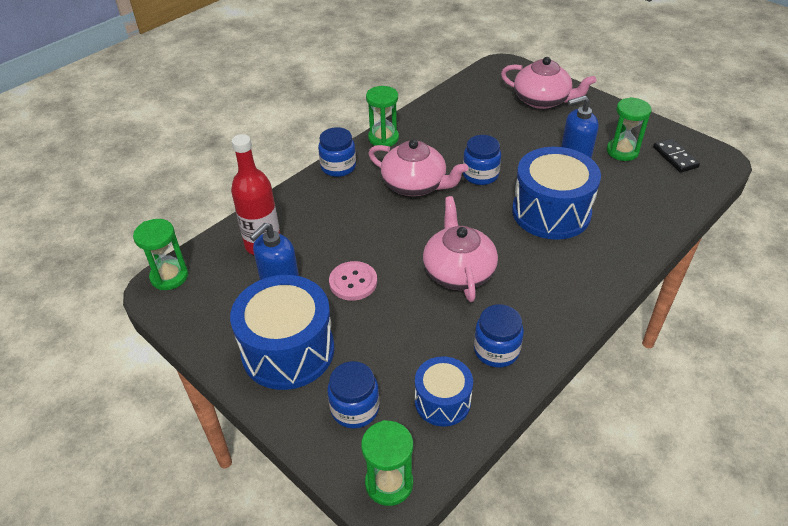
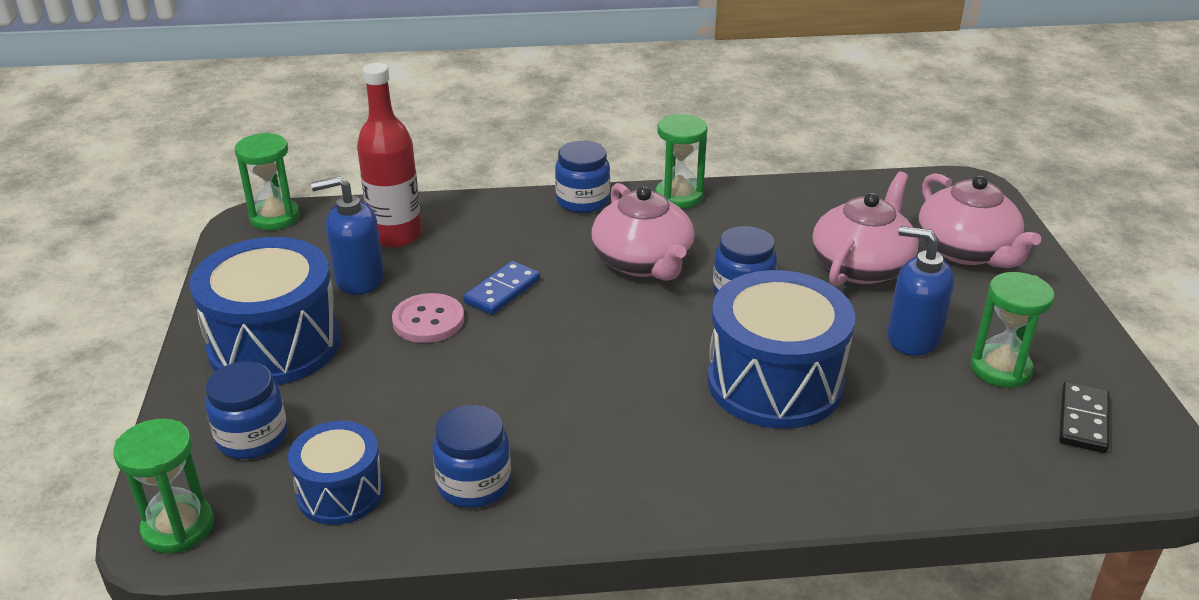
camera: 40 degrees right, 10 degrees down
pink teapot [423,196,498,302] -> pink teapot moved to [812,172,918,286]
none -> blue domino [463,261,540,315]

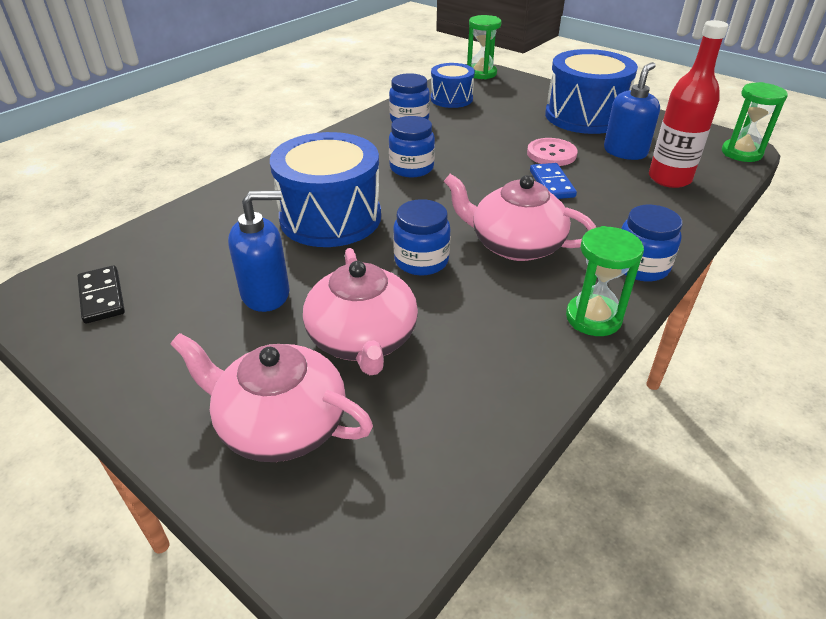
camera: 135 degrees right, 5 degrees up
blue jar [205,362,287,459] -> blue jar moved to [389,116,435,178]
green hourglass [971,272,1055,388] -> none

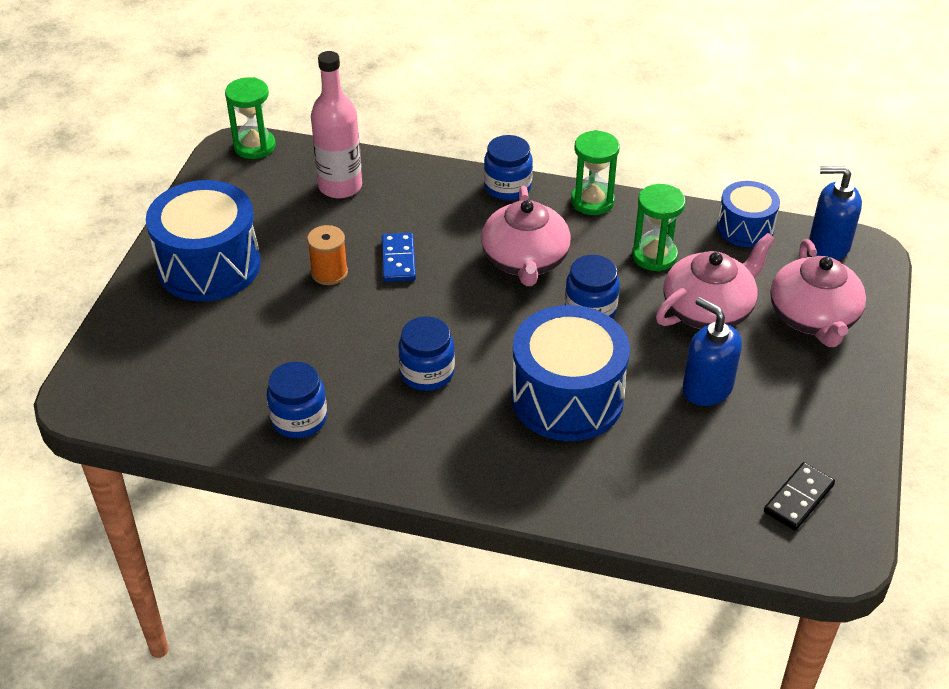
camera: 115 degrees left, 5 degrees up
blue drum [431,63,475,108] -> blue drum moved to [717,181,780,247]
green hourglass [467,15,502,79] -> green hourglass moved to [632,184,686,272]
pink button [527,138,578,166] -> orange spool [307,225,348,285]
blue domino [530,163,577,199] -> blue domino turned 60 degrees counterclockwise [382,233,416,282]
blue soap dispenser [604,62,660,160] -> blue soap dispenser moved to [809,166,862,260]
red bottle [649,20,728,188] -> pink bottle [311,51,362,199]

